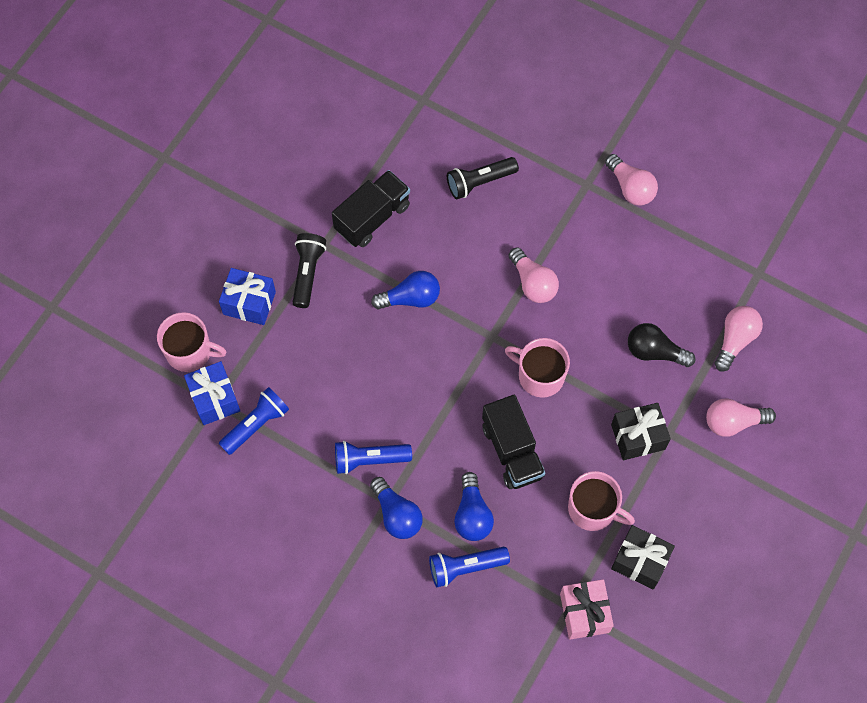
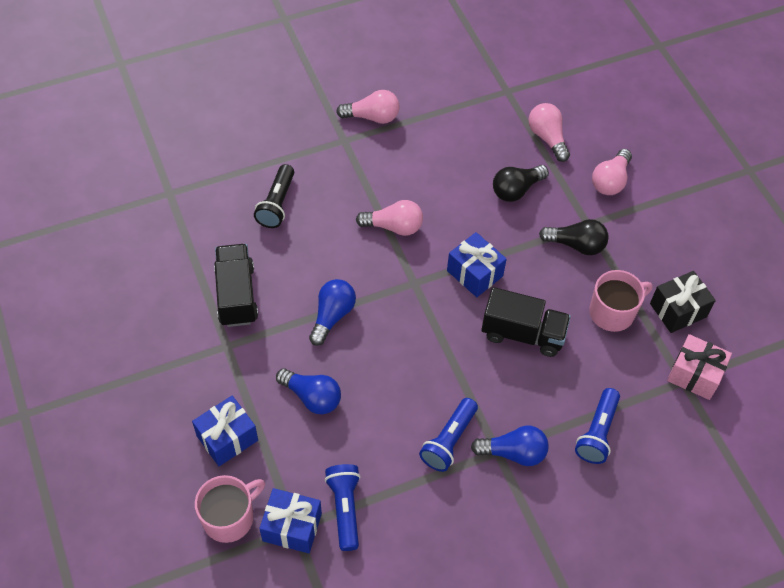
camera: 55 degrees left, 10 degrees down
black flashlight [293,233,326,308] -> none
blue light bulb [454,472,494,541] -> blue light bulb moved to [276,368,341,414]
pink mug [505,338,570,398] -> blue gift [447,232,507,297]
black gift [611,403,671,460] -> black light bulb [539,219,608,255]

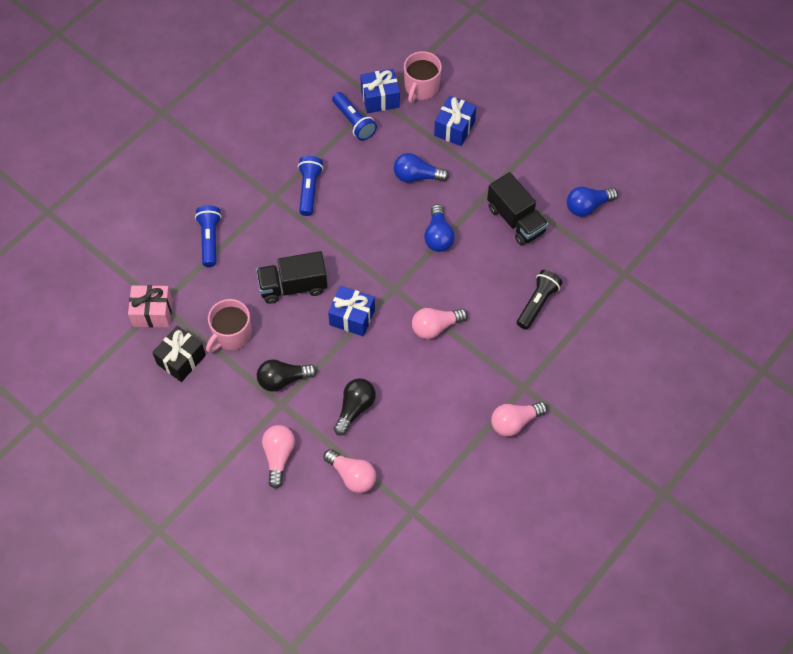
camera: 155 degrees right, 5 degrees up
black flashlight [254,164,294,228] -> black flashlight turned 45 degrees clockwise [517,270,563,330]
blue light bulb [471,426,549,466] -> blue light bulb moved to [567,187,618,217]

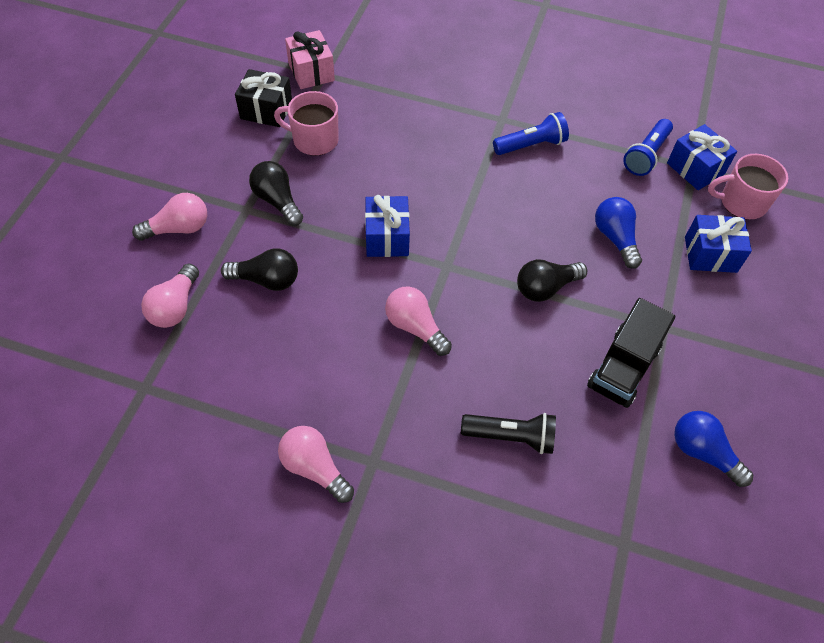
camera: 65 degrees right, 5 degrees down
blue flashlight [195,205,221,267] -> none
black truck [256,251,328,304] -> none
blue light bulb [424,204,455,252] -> black light bulb [517,259,587,302]

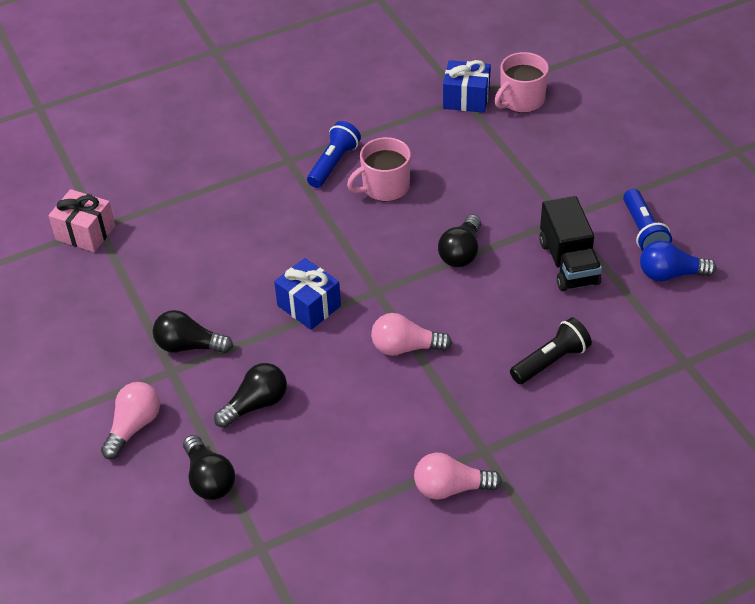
camera: 40 degrees left, 10 degrees down
pink light bulb [141,263,199,328] -> black light bulb [183,435,235,500]
black gift [235,69,292,127] -> none
pink mug [274,91,339,156] -> pink mug moved to [347,137,411,202]
blue light bulb [595,197,642,269] -> none
blue flashlight [623,119,673,176] -> blue flashlight moved to [623,189,672,251]
blue gift [685,215,752,273] -> none

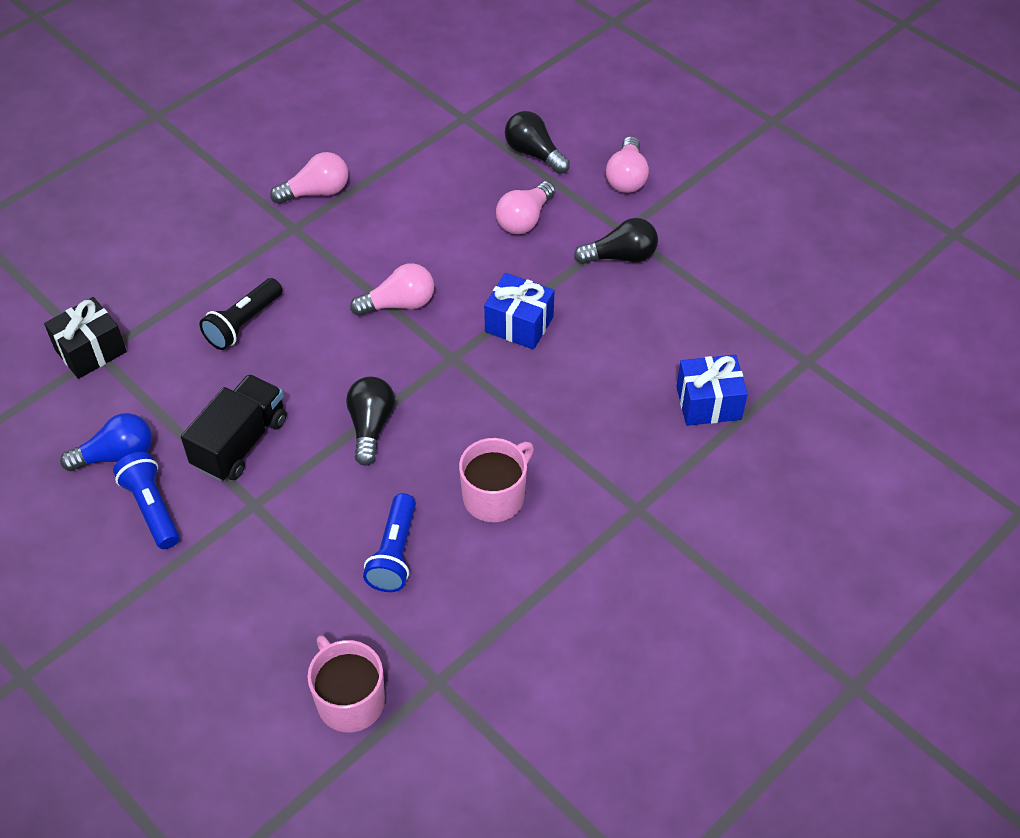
camera: 160 degrees right, 5 degrees up
pink gift [48,189,115,252] -> none
black light bulb [214,363,287,428] -> pink light bulb [496,181,555,234]
blue flashlight [307,121,361,188] -> blue flashlight moved to [363,493,416,592]
blue gift [443,60,491,113] -> blue gift moved to [676,355,748,426]
pink mug [494,52,549,113] -> pink mug turned 60 degrees counterclockwise [307,635,385,732]
black truck [539,196,602,291] -> black truck turned 60 degrees clockwise [181,374,286,481]
none -> black gift [44,297,127,379]

